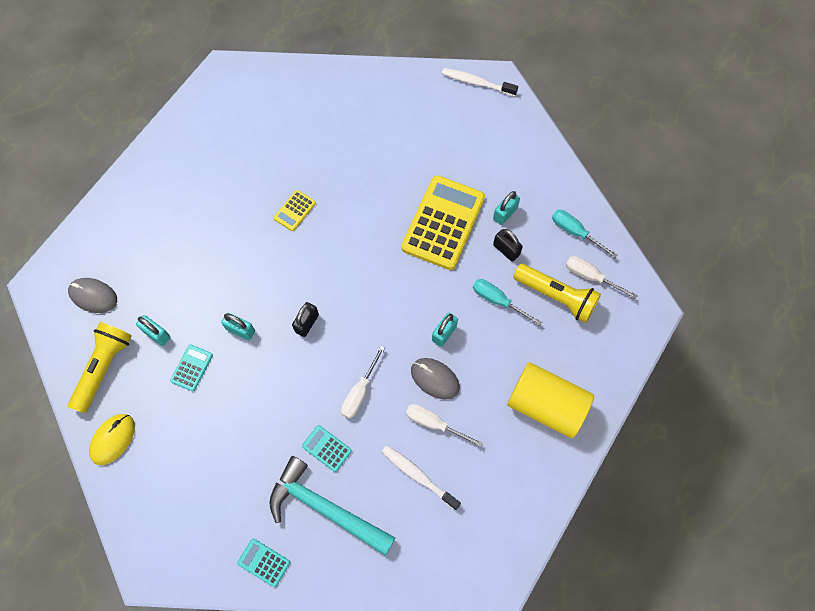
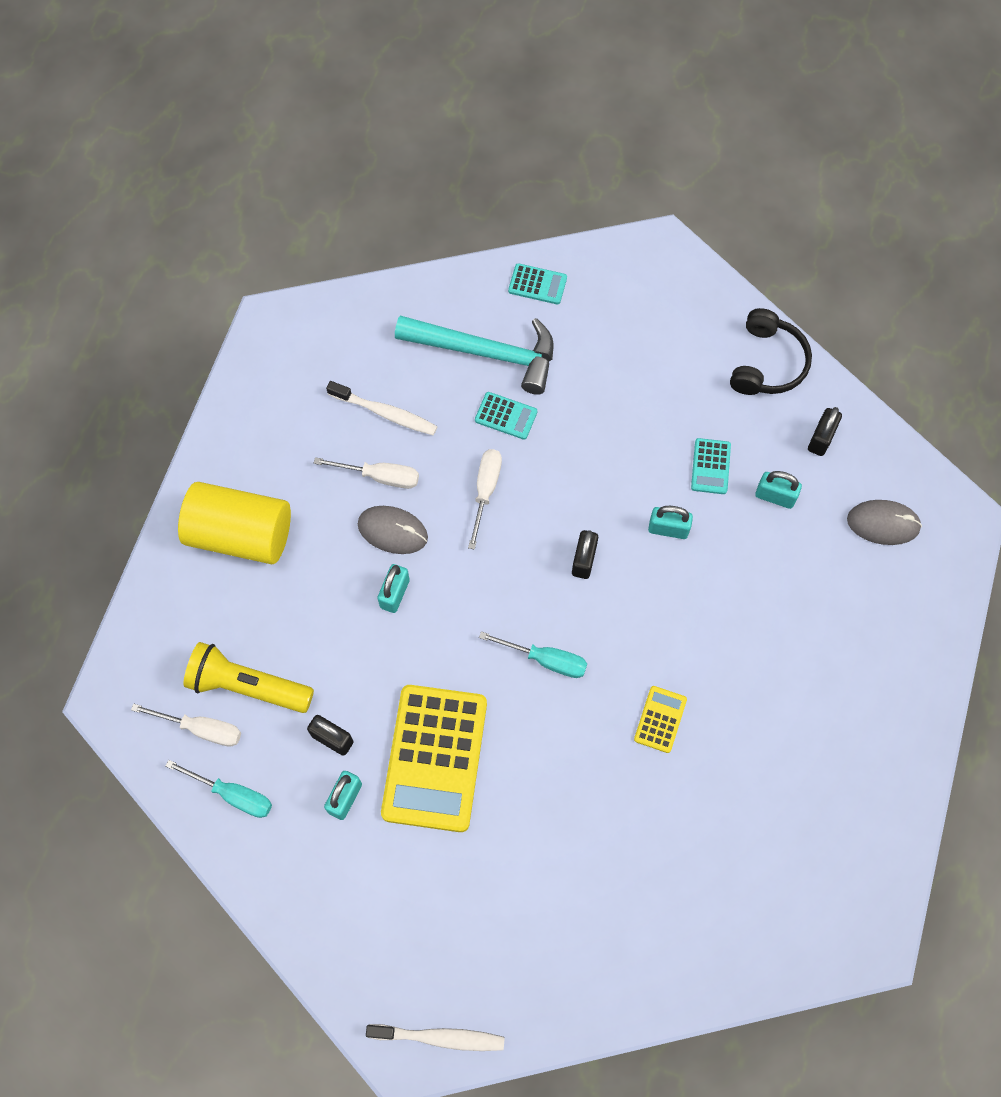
camera: 165 degrees right, 0 degrees up
yellow flashlight [68,322,132,413] -> black padlock [808,407,842,456]
yellow mouse [89,414,135,465] -> black headphones [730,308,812,395]
turquoise screwdriver [473,279,542,326] -> turquoise screwdriver moved to [479,631,587,678]

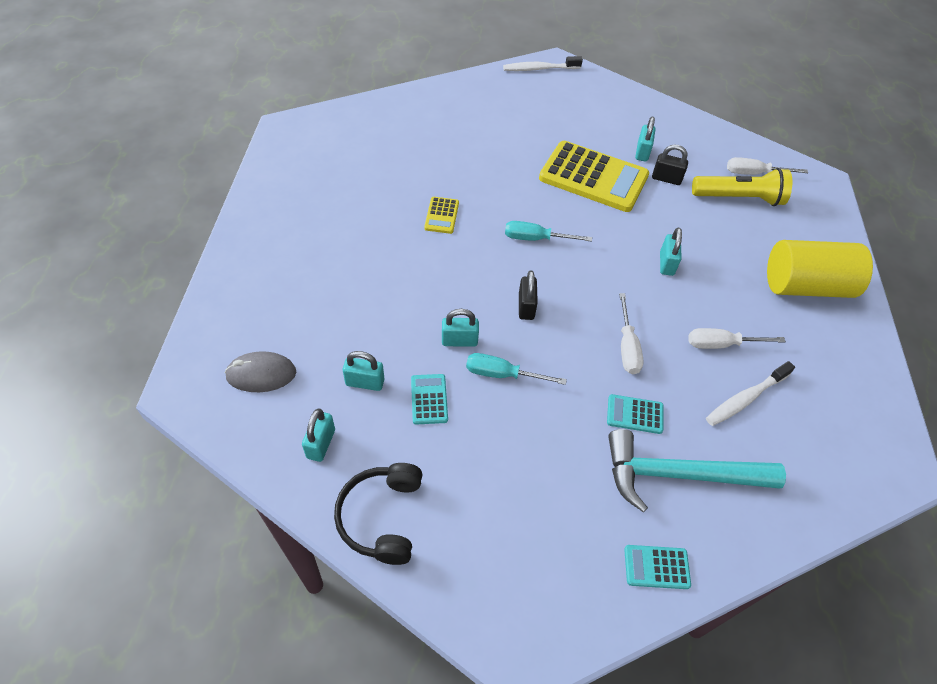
camera: 165 degrees right, 15 degrees down
turquoise screwdriver [166,760,272,818] -> turquoise screwdriver moved to [466,353,567,385]
white toothbrush [326,381,438,435] -> white toothbrush turned 45 degrees counterclockwise [706,361,795,426]
grey mouse [358,506,428,554] -> none
yellow calculator [381,685,487,832] -> yellow calculator turned 120 degrees clockwise [539,141,649,212]
black padlock [808,407,842,456] -> turquoise padlock [302,409,335,462]

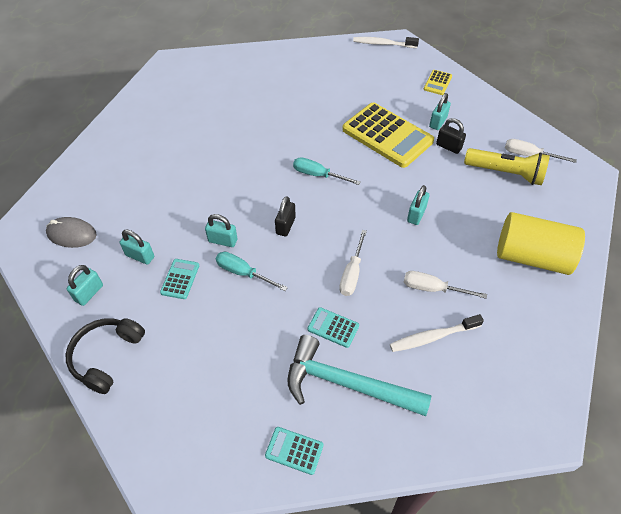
camera: 20 degrees right, 0 degrees up
yellow calculator [424,197,459,234] -> yellow calculator moved to [424,70,452,95]

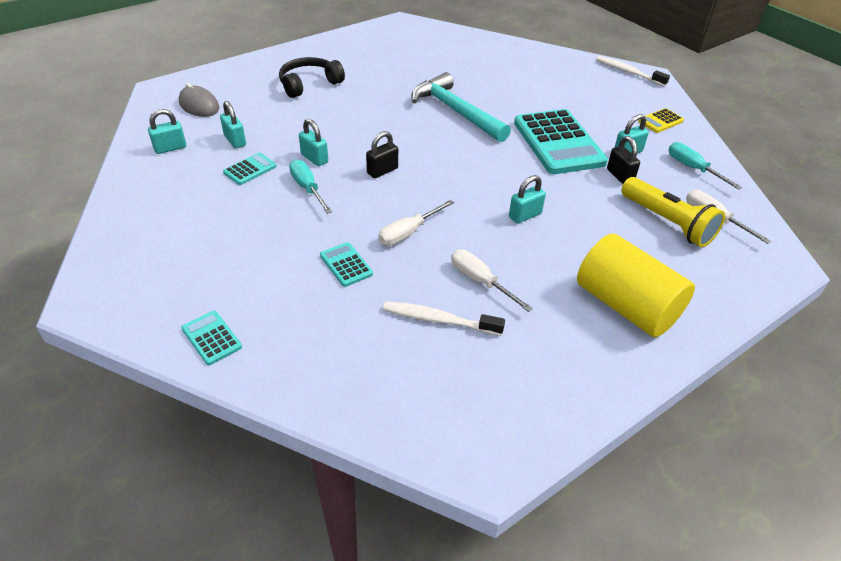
camera: 30 degrees right, 10 degrees down
black headphones [66,318,145,394] -> black headphones moved to [279,57,345,98]
turquoise hammer [288,335,432,416] -> turquoise hammer moved to [411,72,511,142]
turquoise screwdriver [293,157,361,185] -> turquoise screwdriver moved to [668,142,742,190]
yellow calculator [342,103,434,168] -> turquoise calculator [514,109,608,174]

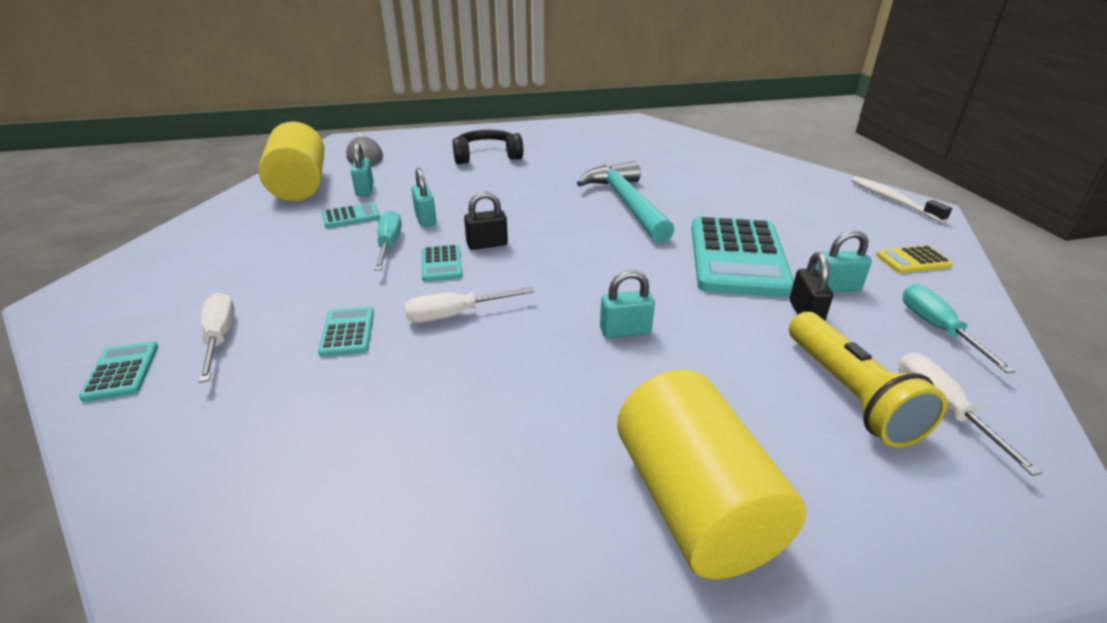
camera: 25 degrees right, 10 degrees down
turquoise padlock [148,109,186,154] -> yellow cylinder [259,122,325,201]
white toothbrush [383,301,505,336] -> none
white screwdriver [451,250,533,312] -> white screwdriver moved to [198,293,235,383]
none -> turquoise calculator [422,245,463,282]

